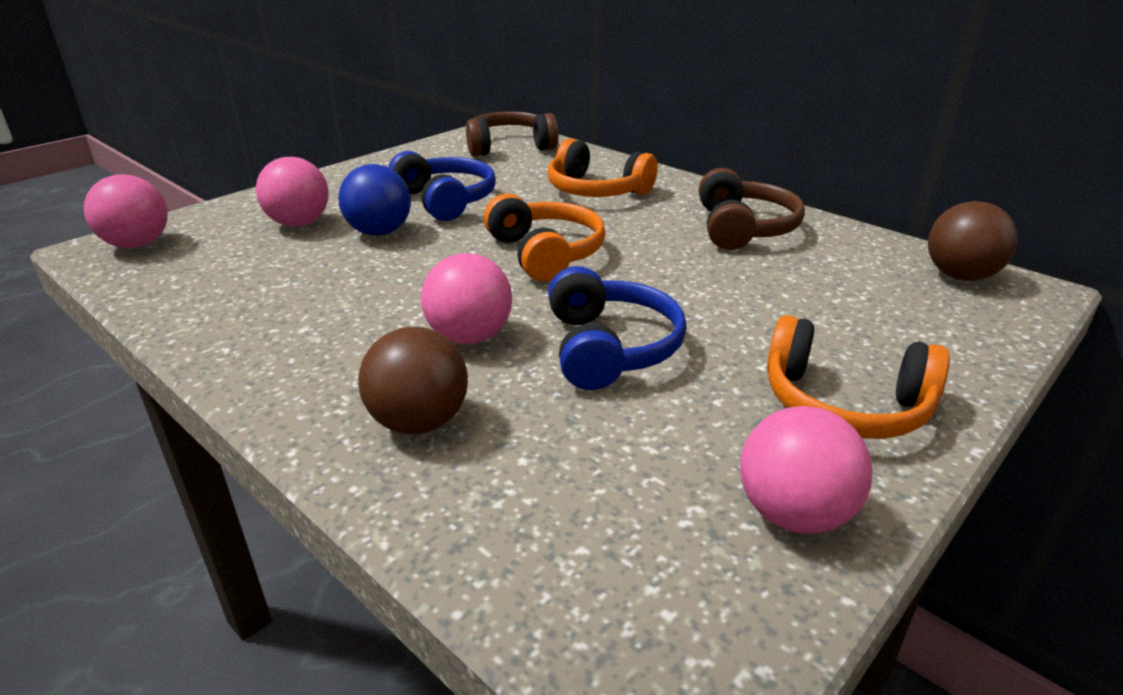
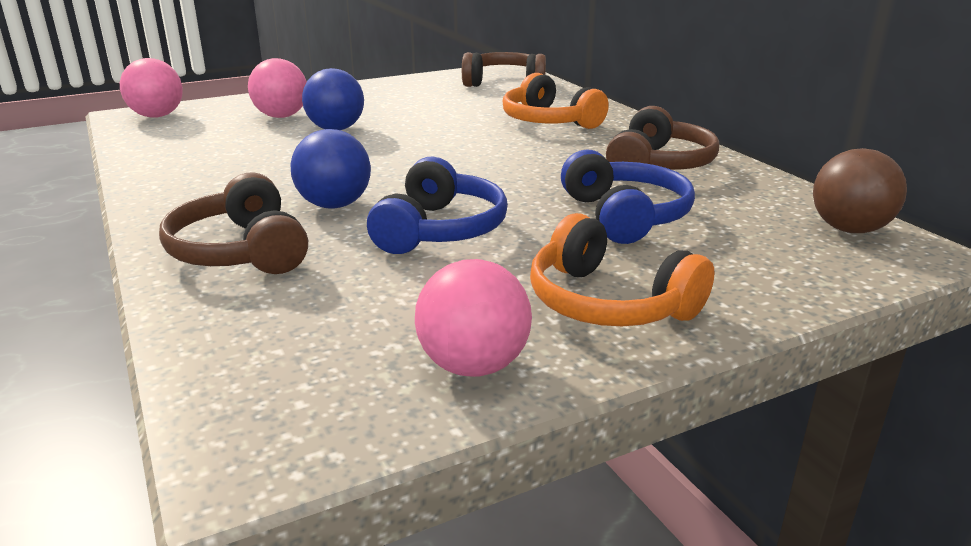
camera: 20 degrees right, 5 degrees down
brown ball [358,327,468,434] -> brown headphones [159,172,308,274]
blue headphones [388,151,496,221] -> blue headphones moved to [561,149,695,244]
pink ball [421,253,512,344] -> blue ball [290,129,371,209]
orange headphones [484,194,605,282] -> none

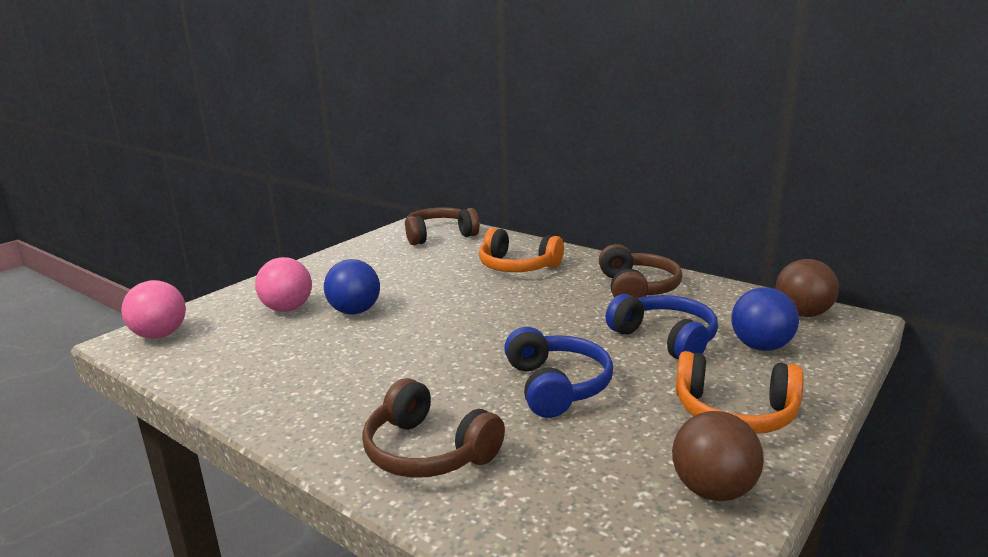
camera: 25 degrees left, 5 degrees down
blue ball [290,129,371,209] -> blue ball moved to [731,287,799,351]
pink ball [415,259,532,377] -> brown ball [672,411,764,501]

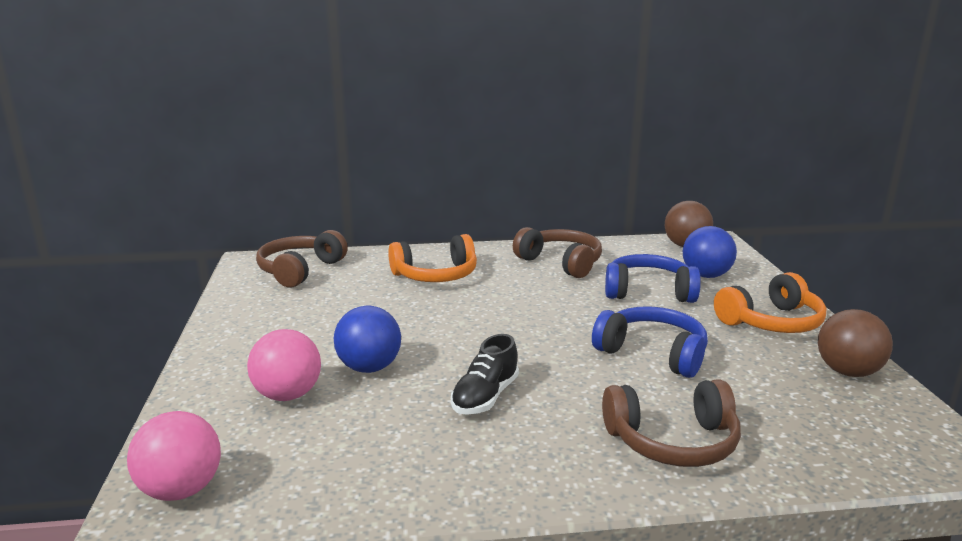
camera: 45 degrees left, 0 degrees up
none -> black shoe [451,334,519,415]

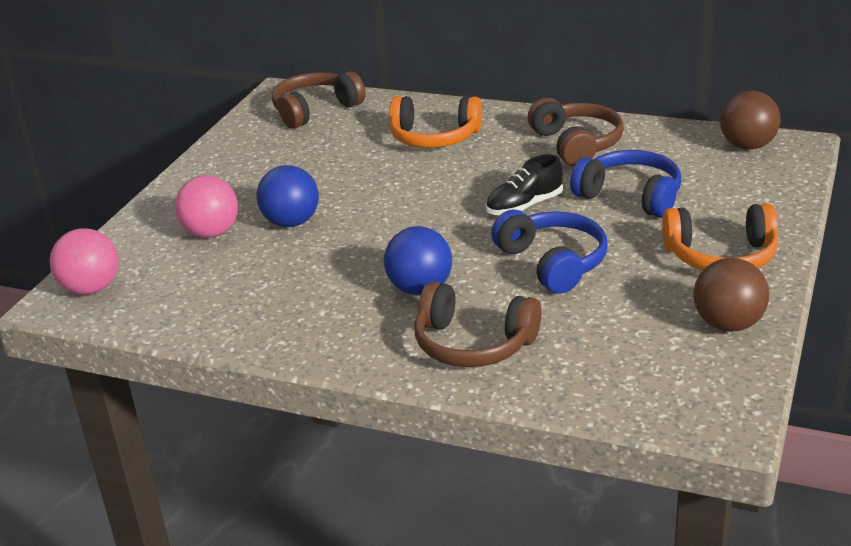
camera: 30 degrees right, 10 degrees up
black shoe [451,334,519,415] -> black shoe moved to [486,154,563,215]
blue ball [683,226,737,278] -> blue ball moved to [384,226,452,295]

